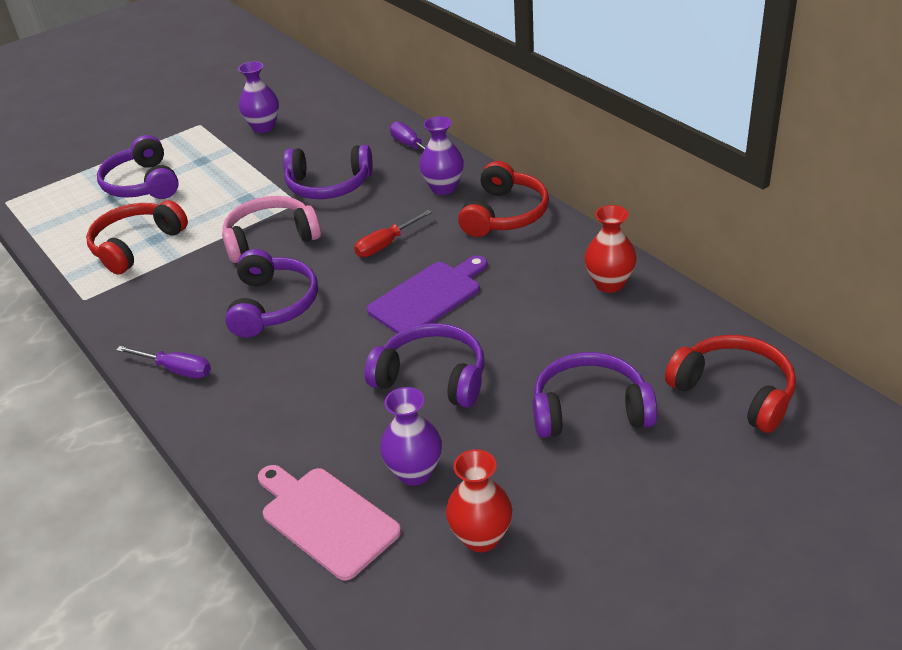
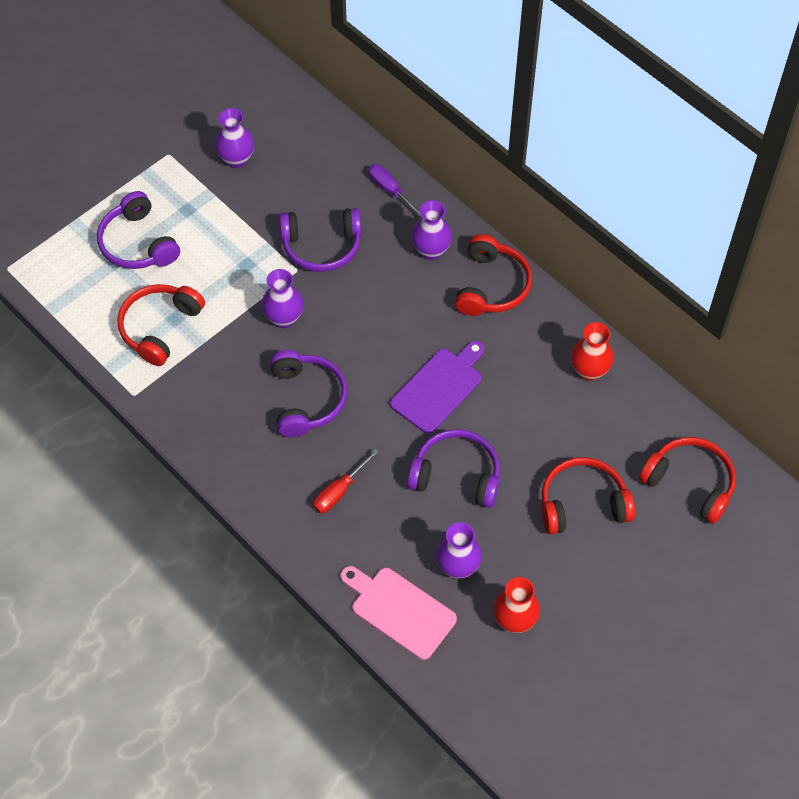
camera: 10 degrees left, 20 degrees up
purple screwdriver [116,346,211,378] -> none
pink headphones [222,196,321,263] -> purple vase [262,269,303,328]
red screwdriver [354,210,432,257] -> red screwdriver moved to [313,449,379,513]
purple headphones [533,352,657,438] -> red headphones [541,457,635,534]

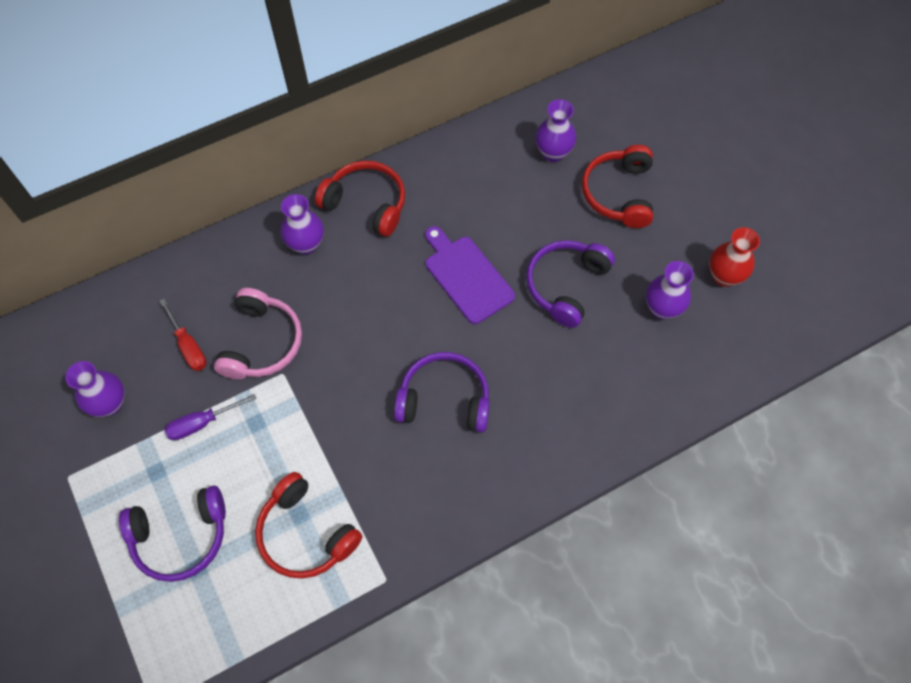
camera: 75 degrees left, 5 degrees up
purple vase [262,269,303,328] -> purple vase moved to [536,99,577,162]
purple headphones [279,208,362,272] -> pink headphones [214,288,302,379]
red screwdriver [313,449,379,513] -> red screwdriver moved to [159,299,207,371]
pink cutting board [340,566,457,660] -> none
purple screwdriver [368,164,423,218] -> purple screwdriver moved to [164,394,256,440]
red vase [571,322,614,381] -> none
red headphones [639,437,736,524] -> none

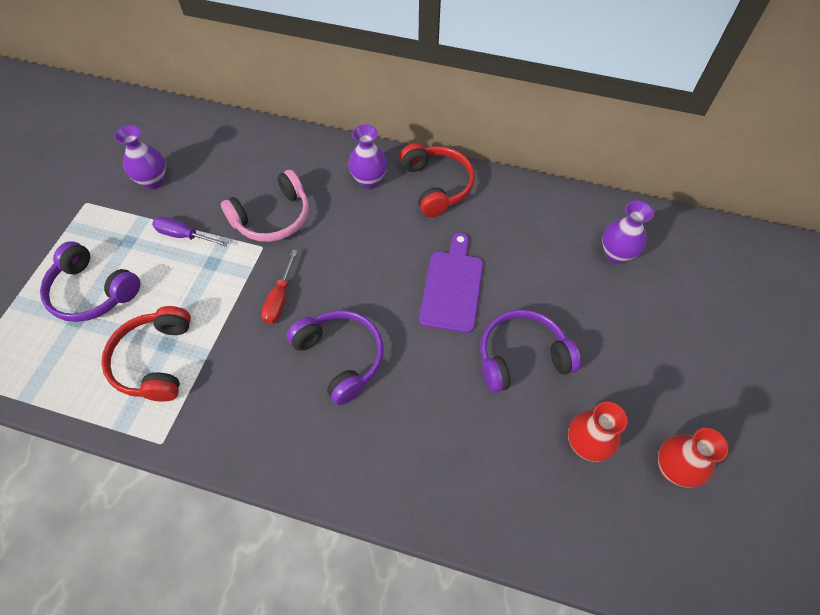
camera: 45 degrees right, 5 degrees down
red screwdriver [159,299,207,371] -> red screwdriver moved to [261,250,297,324]
red headphones [582,145,653,228] -> none
purple vase [646,261,694,319] -> red vase [568,402,628,462]

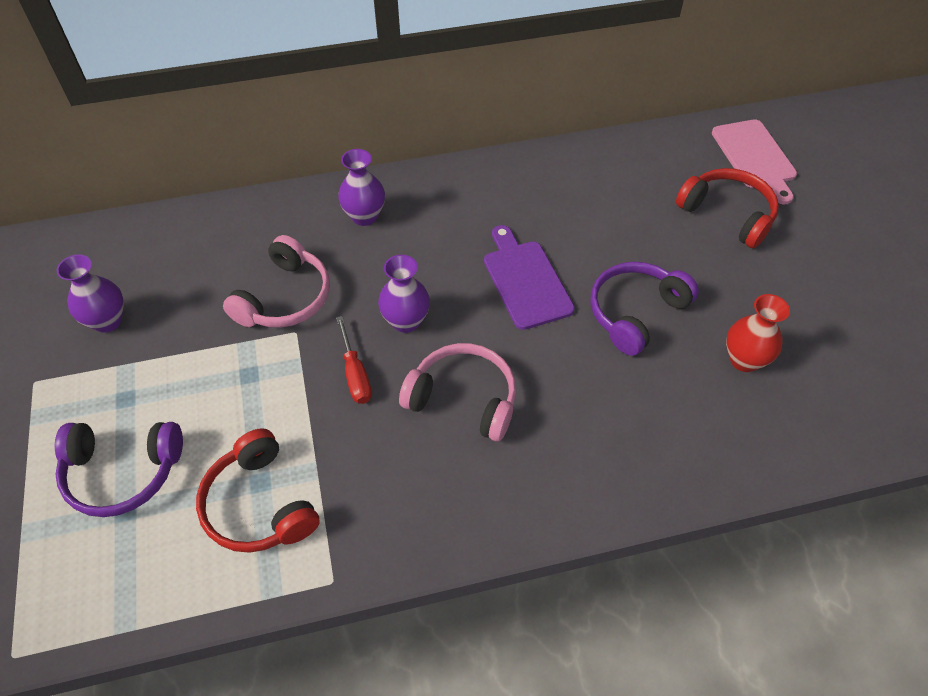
camera: 30 degrees left, 5 degrees down
purple screwdriver [152,216,228,247] -> none
purple headphones [287,310,384,405] -> pink headphones [399,343,516,442]
red headphones [399,143,475,217] -> red headphones moved to [676,168,779,248]
purple vase [602,200,654,264] -> purple vase moved to [378,255,430,333]
red vase [658,428,729,488] -> none
none -> pink cutting board [712,119,797,204]

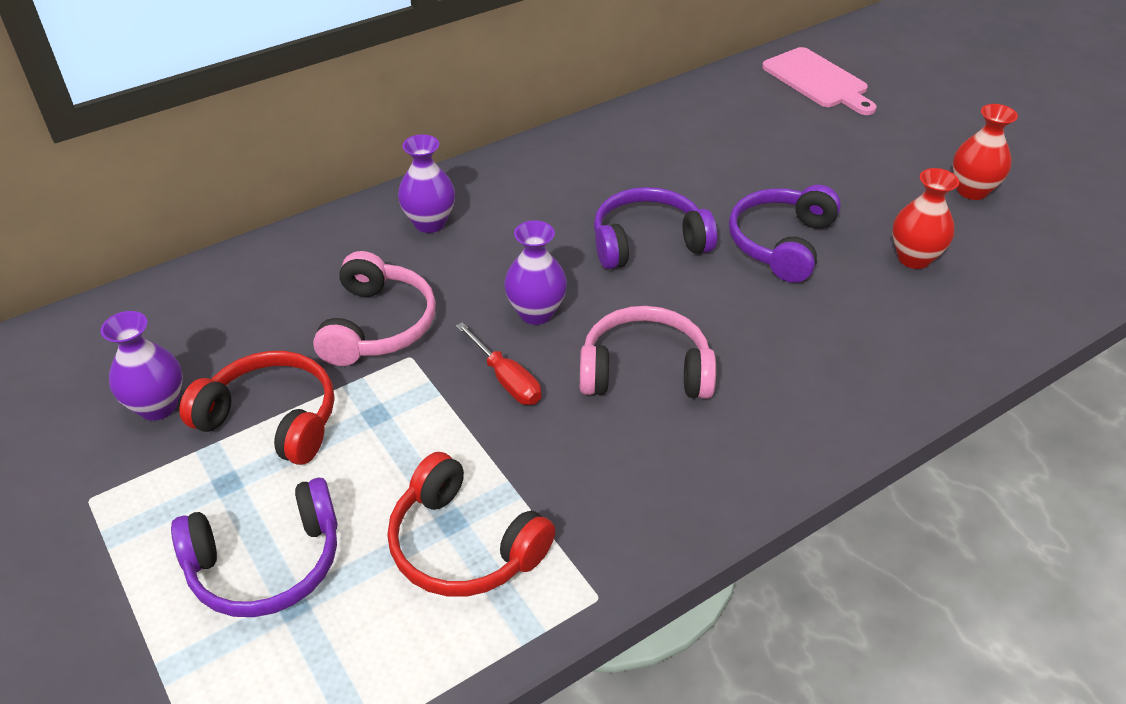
camera: 20 degrees left, 10 degrees down
purple cutting board [484,225,575,330] -> purple headphones [594,187,717,269]
red headphones [676,168,779,248] -> red headphones moved to [179,351,334,465]
none -> red vase [953,104,1018,200]

